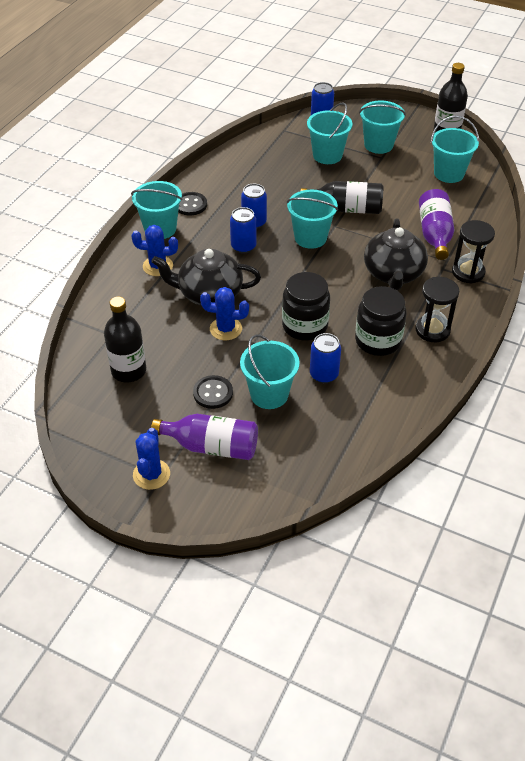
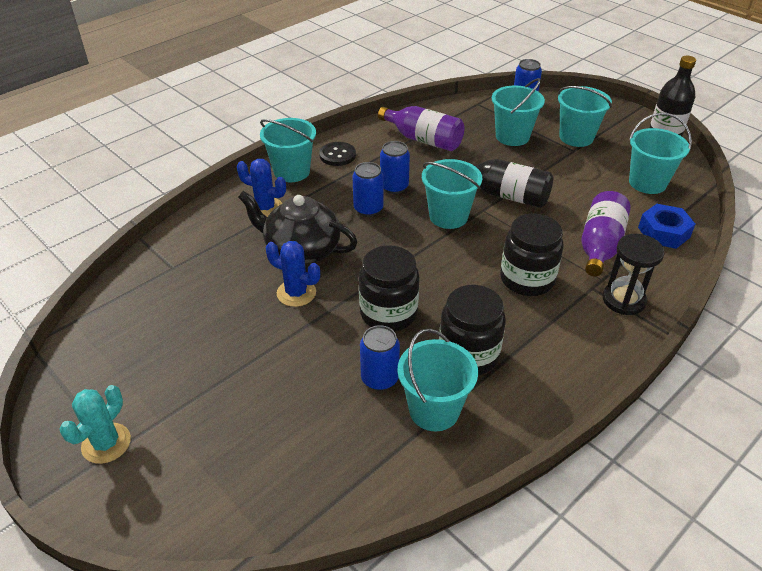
camera: 20 degrees right, 5 degrees down
black bottle [104,296,146,383] -> none
blue cactus [133,428,170,490] -> turquoise cactus [60,385,131,464]
purple bottle [151,414,258,460] -> purple bottle moved to [378,106,464,151]
black button [193,375,233,409] -> none
turquoise bucket [240,334,300,409] -> turquoise bucket moved to [397,328,478,431]
black teapot [364,218,428,291] -> black jar [500,213,563,296]
black hourglass [415,277,459,342] -> none
none -> blue nut [638,204,695,249]

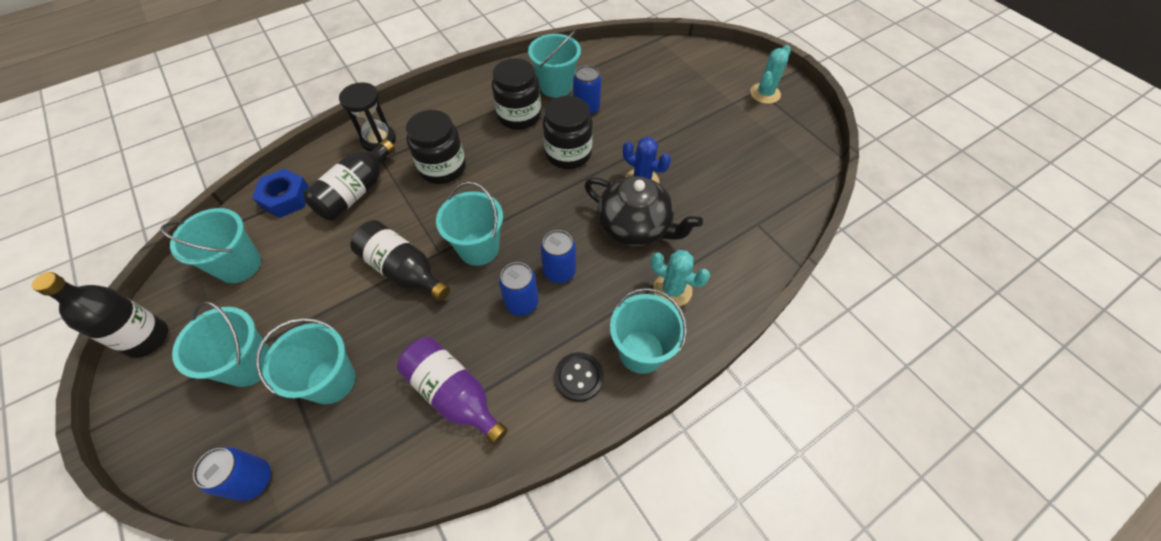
camera: 170 degrees left, 15 degrees up
blue cactus [237,159,286,217] -> turquoise cactus [651,250,710,306]
purple bottle [581,191,631,277] -> black bottle [303,139,395,221]

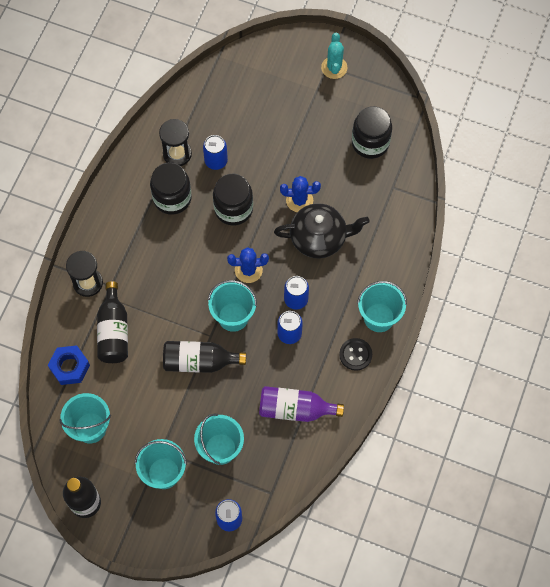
camera: 35 degrees left, 10 degrees up
black jar [406,110,466,184] -> black jar moved to [352,106,392,159]
turquoise bucket [528,30,581,98] -> black hourglass [159,119,192,166]
turquoise cactus [651,250,710,306] -> none
none -> blue cactus [227,247,269,283]

